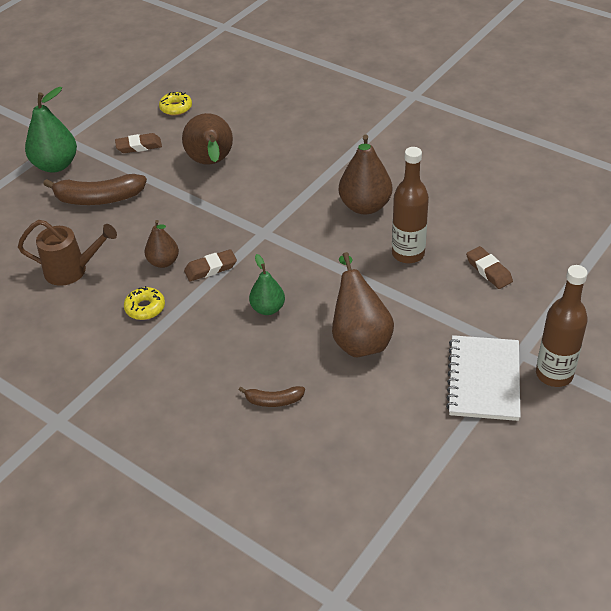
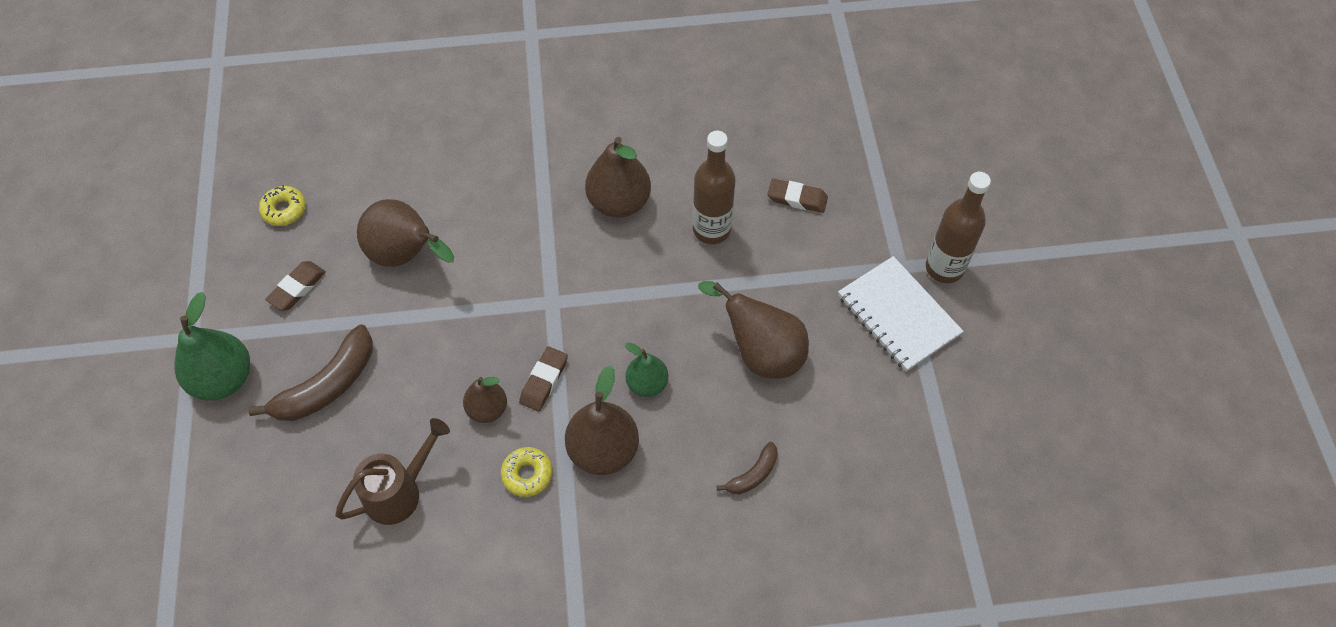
camera: 45 degrees left, 15 degrees up
none -> brown pear [565,365,639,475]

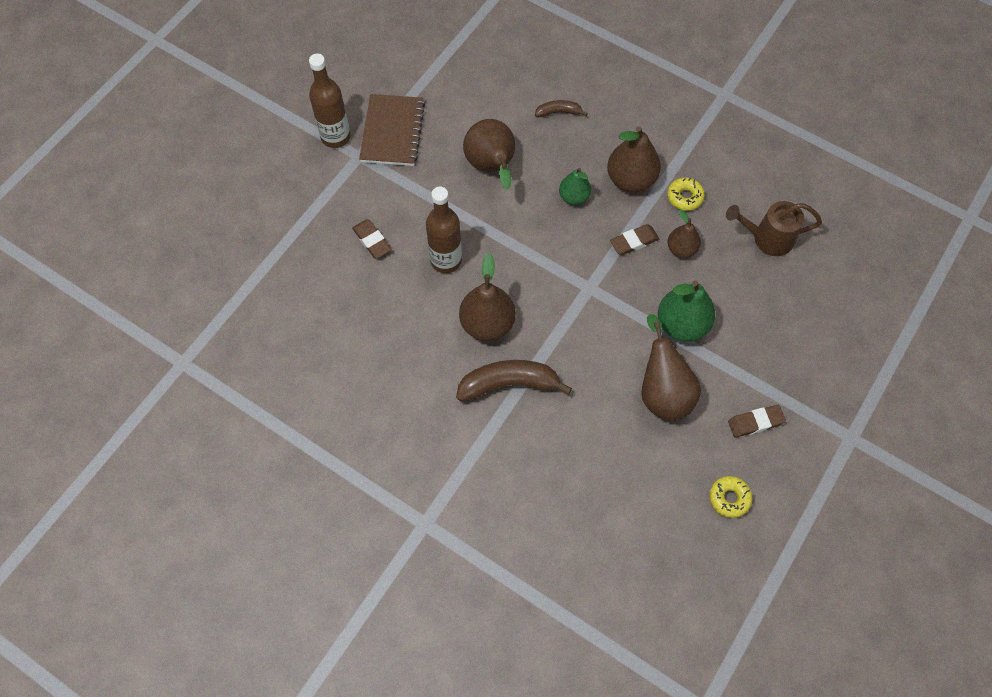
camera: 140 degrees left, 5 degrees up
green pear [174,292,250,401] -> green pear moved to [658,280,715,342]
brown banana [248,324,372,421] -> brown banana moved to [456,360,572,401]
white notebook [838,256,964,372] -> brown notebook [359,94,425,166]

